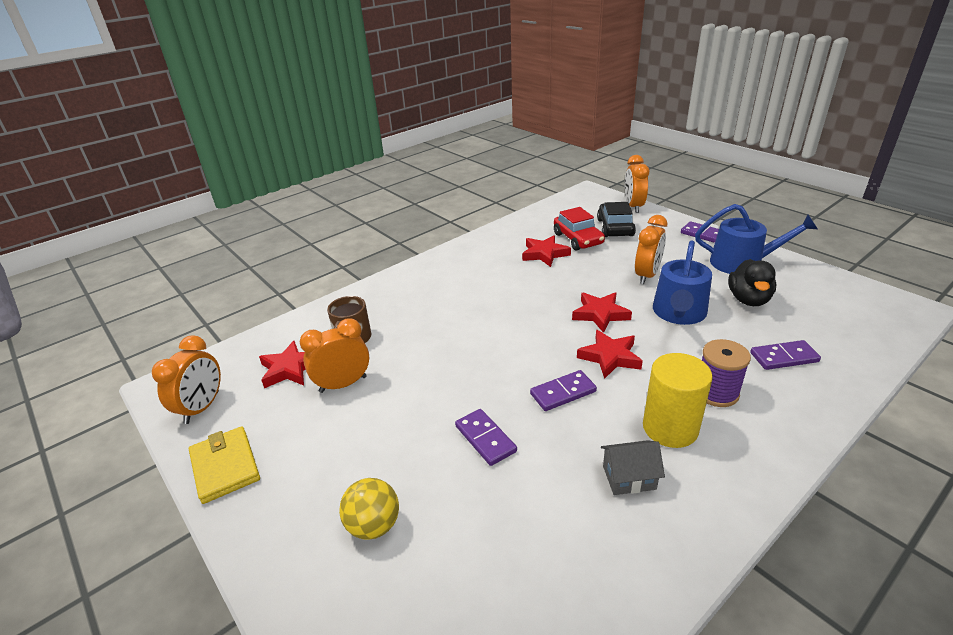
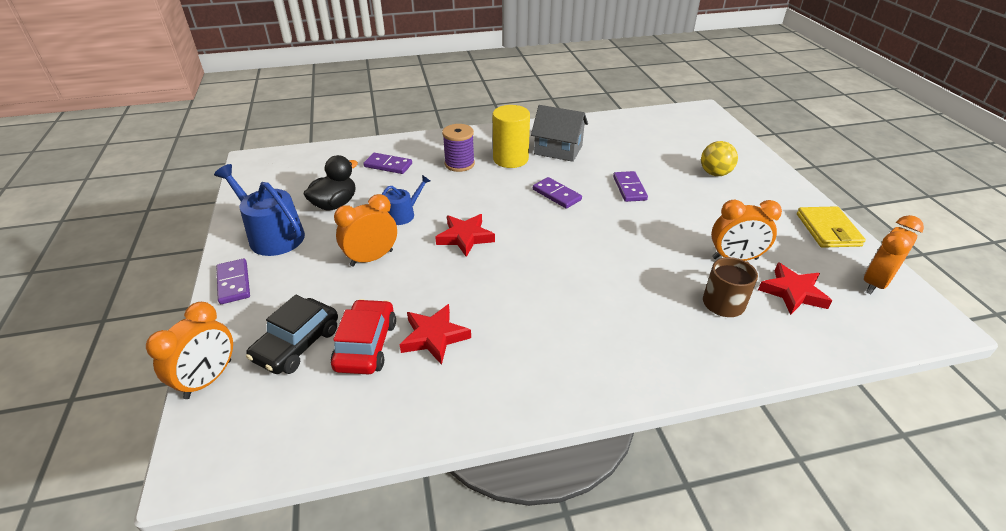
camera: 155 degrees left, 5 degrees up
purple domino [530,370,597,411] -> purple domino turned 45 degrees clockwise [533,177,582,209]
red star [577,330,643,379] -> none
grey house [601,440,665,495] -> grey house [531,105,588,162], size x1.57
blue watering can [653,240,712,325] -> blue watering can [382,175,430,225], size x0.57

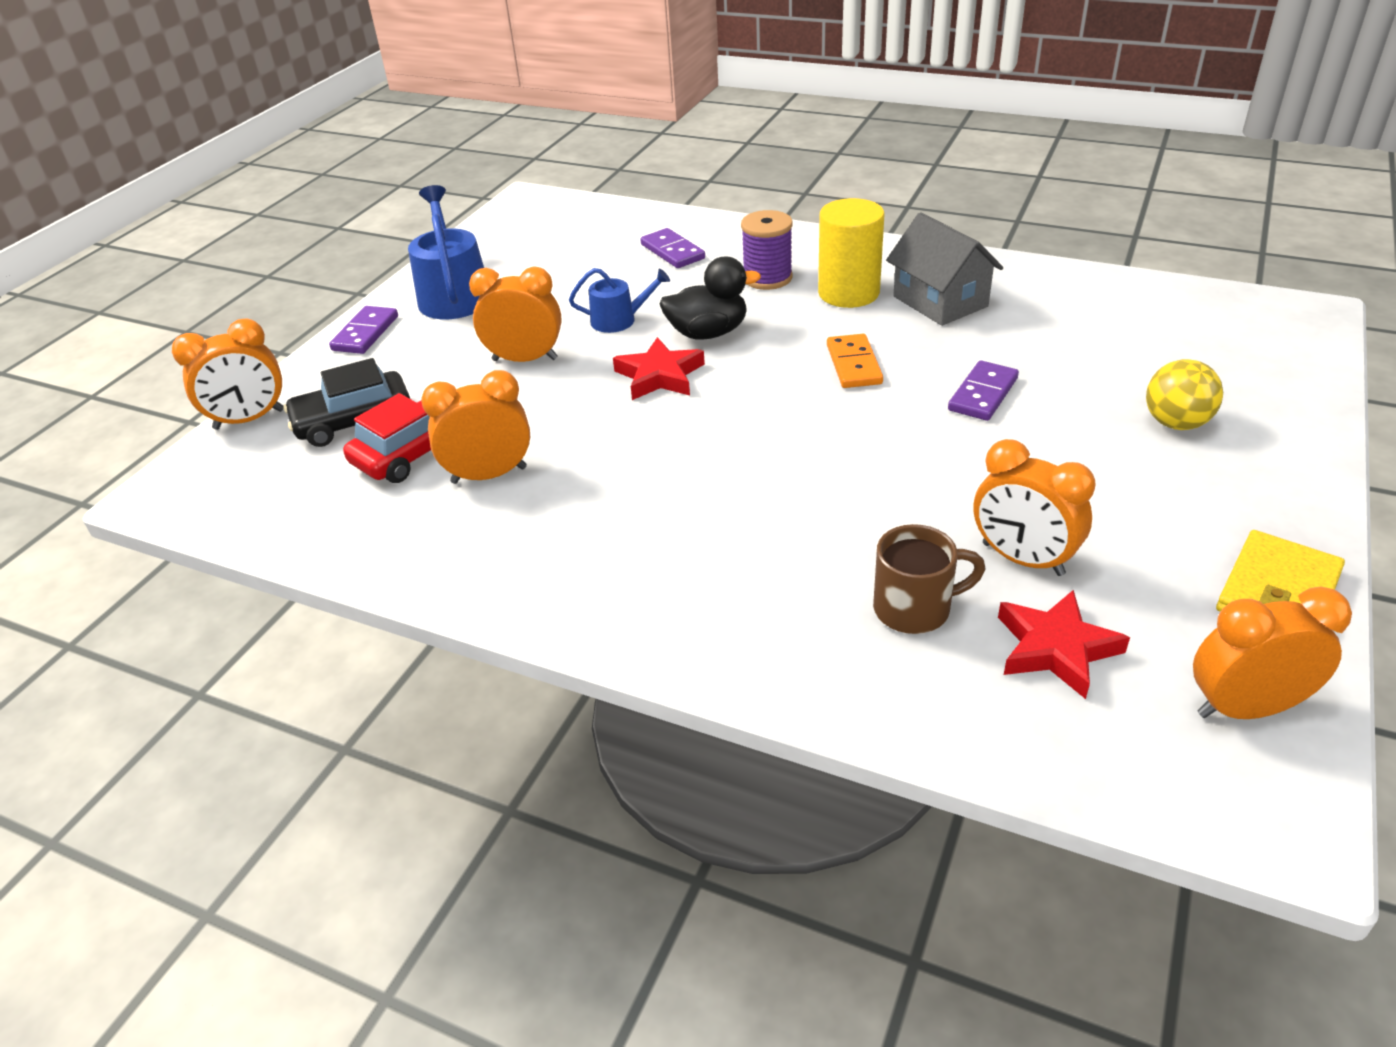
camera: 40 degrees right, 0 degrees up
black duck [304,155,358,211] -> black duck moved to [660,256,761,340]
red star [399,304,471,365] -> orange clock [421,370,530,484]
purple domino [533,177,582,209] -> orange domino [827,334,883,388]

